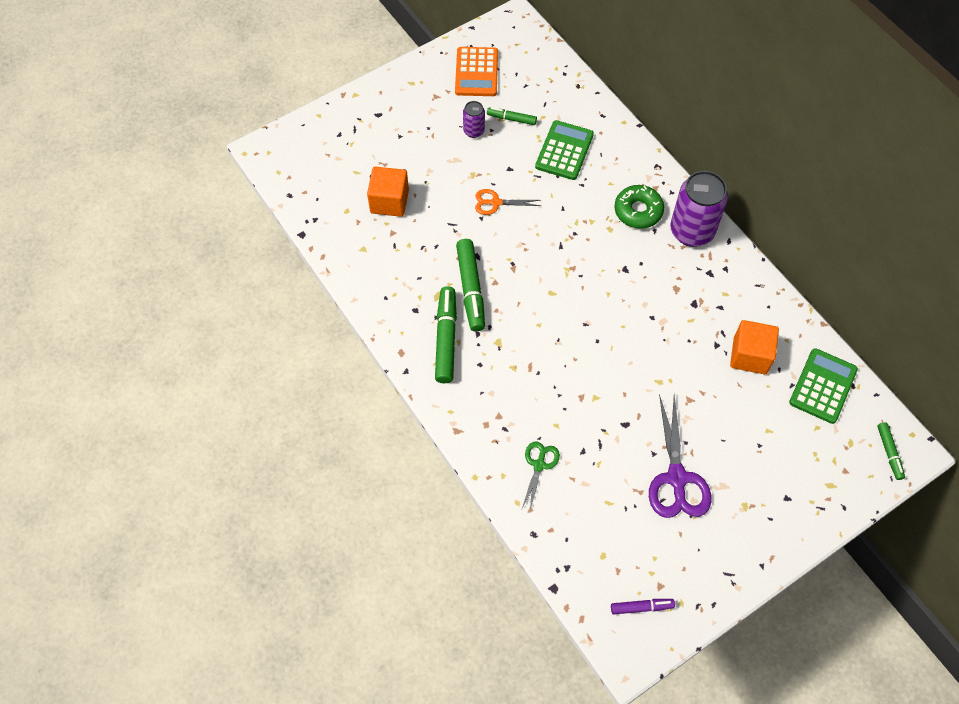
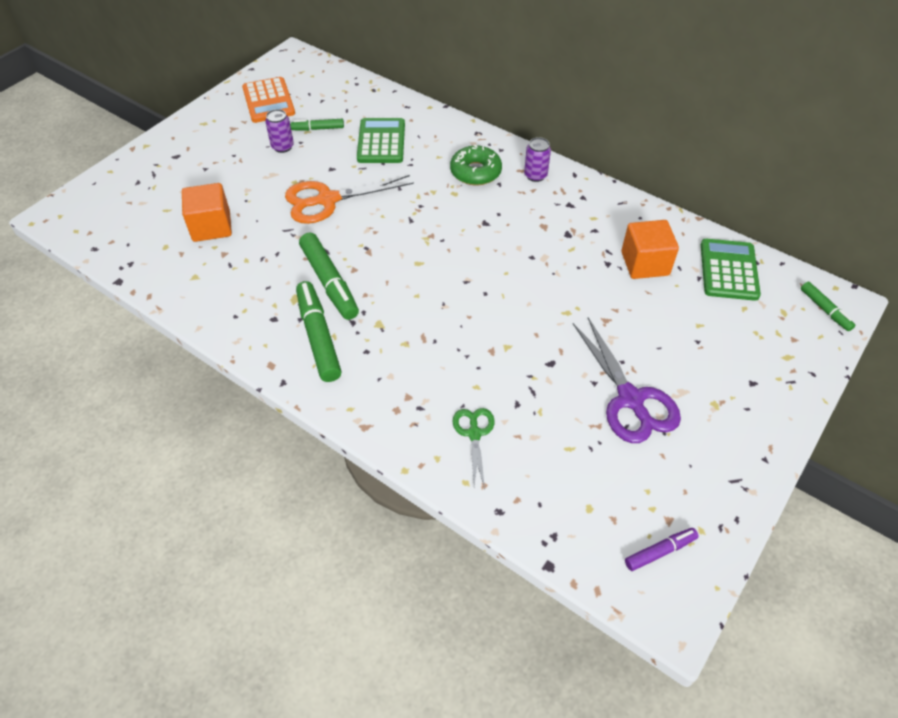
camera: 20 degrees left, 10 degrees down
orange scissors [475,189,541,215] -> orange scissors [285,175,414,224], size x1.77
purple can [670,171,728,247] -> purple can [524,137,551,182], size x0.49

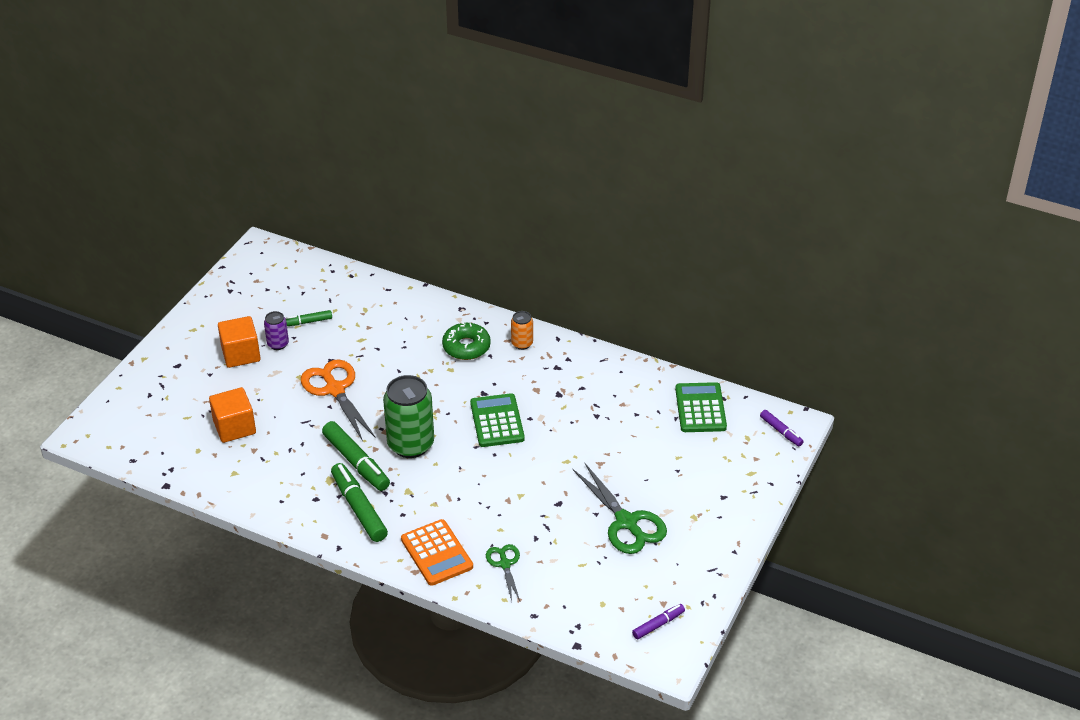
camera: 10 degrees left, 10 degrees down
orange calculator [242,77,295,123] -> orange calculator moved to [401,519,473,586]
orange scissors [285,175,414,224] -> orange scissors turned 90 degrees clockwise [301,359,376,441]
green calculator [357,118,405,163] -> green calculator moved to [470,393,525,447]
purple can [524,137,551,182] -> orange can [511,311,533,350]
purple scissors [573,318,681,443] -> green scissors [573,462,667,554]
orange cube [621,220,679,279] -> orange cube moved to [218,316,261,368]
green marker [801,282,855,331] -> purple marker [760,410,804,446]
none -> green can [383,375,434,458]

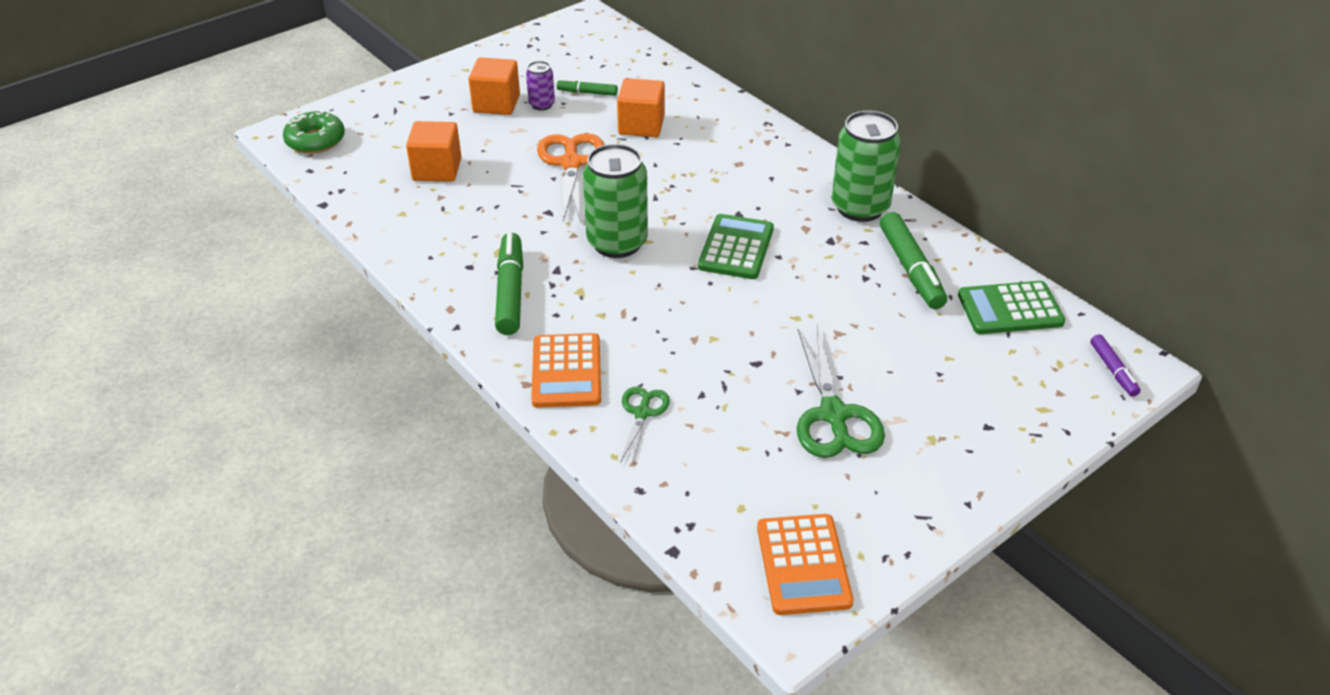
camera: 25 degrees right, 0 degrees up
green marker [322,421,390,491] -> green marker moved to [880,212,947,309]
green donut [442,322,491,360] -> green donut moved to [283,110,345,154]
orange can [511,311,533,350] -> none
purple marker [632,604,685,639] -> orange calculator [757,514,853,615]
green calculator [675,382,727,432] -> green calculator turned 120 degrees counterclockwise [958,281,1065,334]
none -> orange cube [617,78,665,137]
none -> green can [832,111,901,222]

